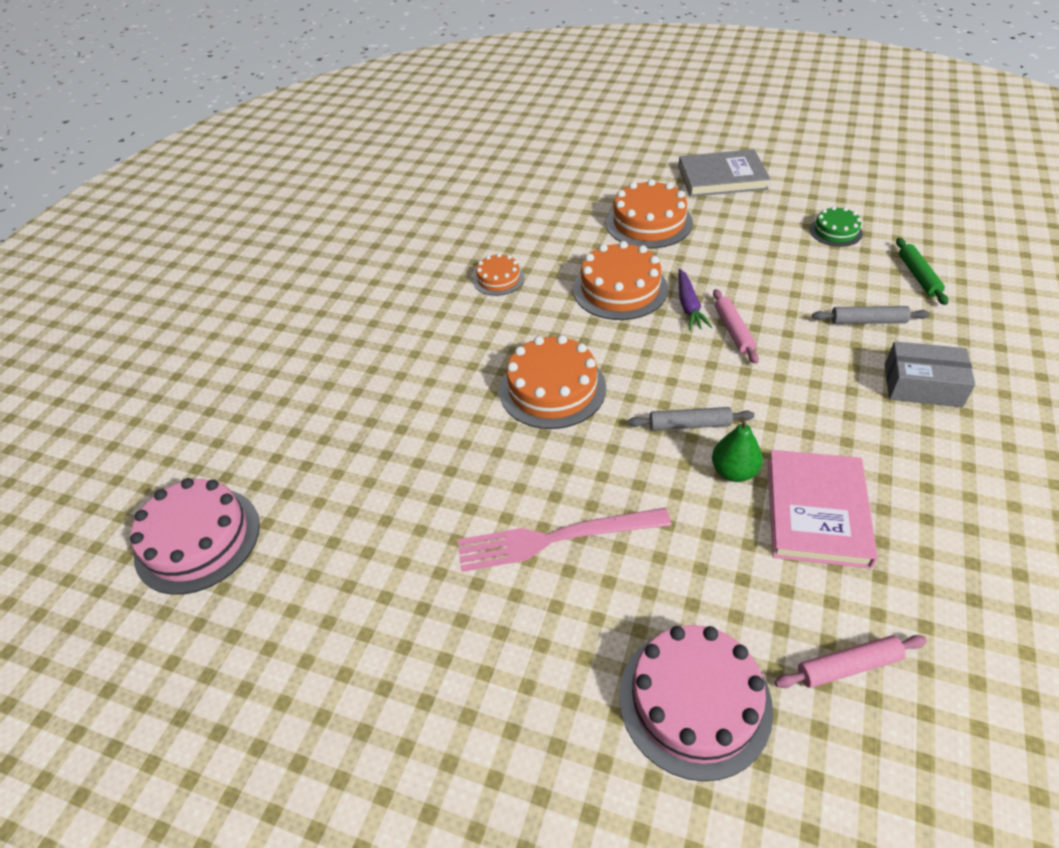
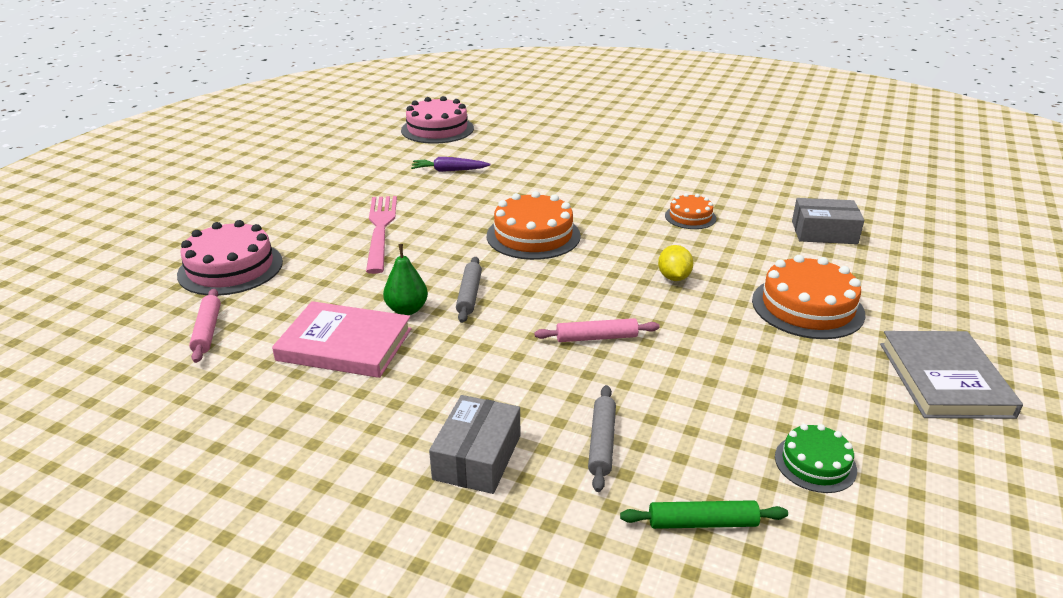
camera: 90 degrees right, 15 degrees down
orange cake [573,241,668,320] -> yellow lemon [658,245,693,281]
purple carrot [678,269,712,331] -> purple carrot moved to [411,157,490,172]
none -> grey box [792,198,864,244]

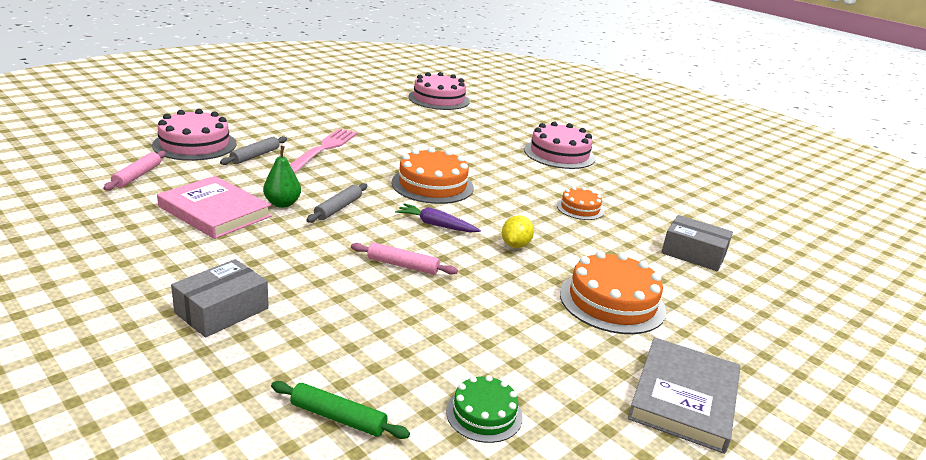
camera: 20 degrees right, 5 degrees down
purple carrot [411,157,490,172] -> purple carrot moved to [395,203,481,233]
grey rolling pin [588,385,616,492] -> grey rolling pin moved to [220,136,287,165]
none -> pink cake [524,121,596,169]

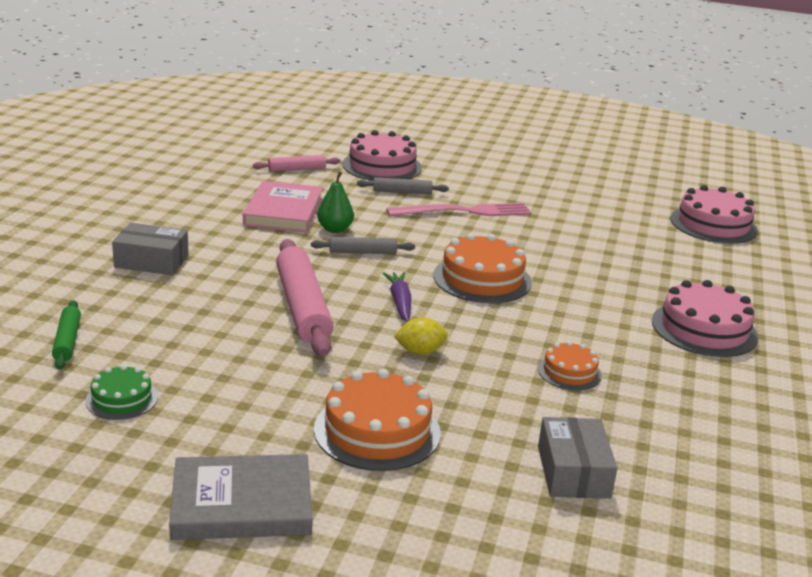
camera: 60 degrees right, 0 degrees up
pink rolling pin [351,242,458,275] -> pink rolling pin [276,239,333,356], size x1.96

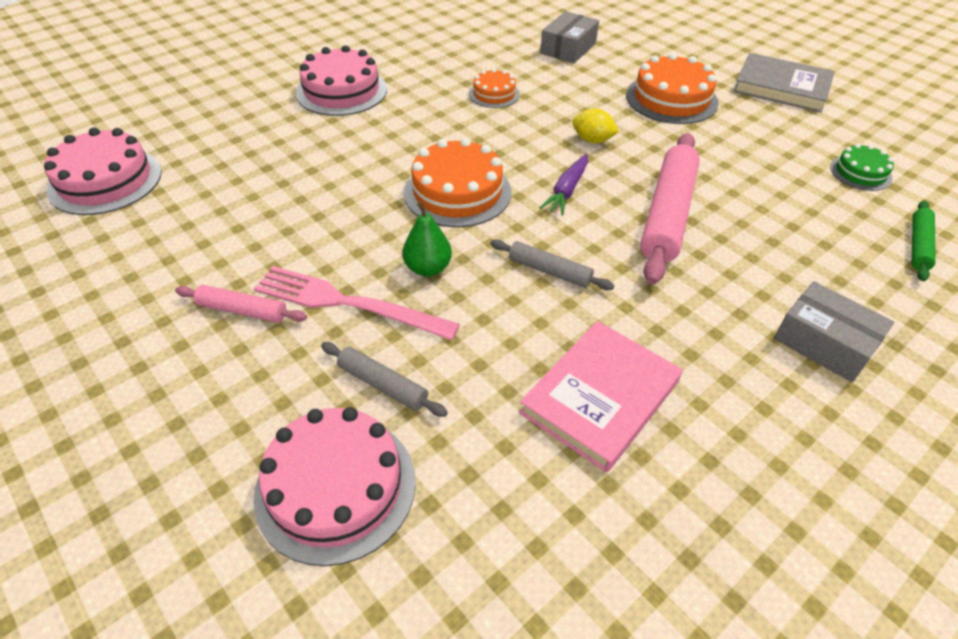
camera: 145 degrees left, 20 degrees up
pink rolling pin [253,155,341,172] -> pink rolling pin moved to [175,285,307,323]
green pear [317,171,354,233] -> green pear moved to [402,202,452,277]

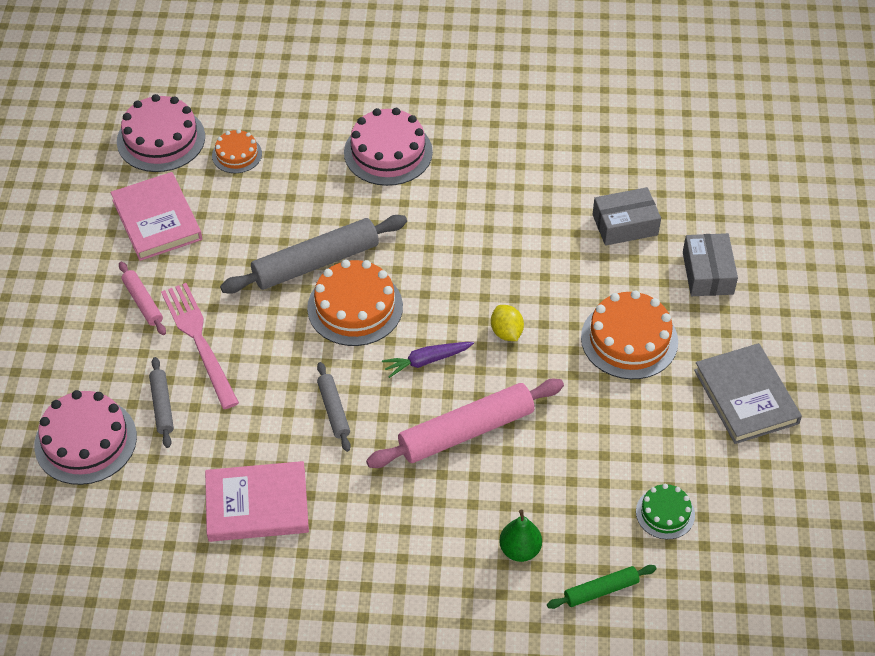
camera: 45 degrees right, 5 degrees up
green pear [402,202,452,277] -> green pear moved to [499,510,542,562]
orange cake [469,68,520,108] -> orange cake moved to [212,129,262,173]
grey box [774,281,894,382] -> grey box moved to [683,233,738,296]
none -> pink book [111,172,202,261]
none -> grey rolling pin [220,215,407,294]

